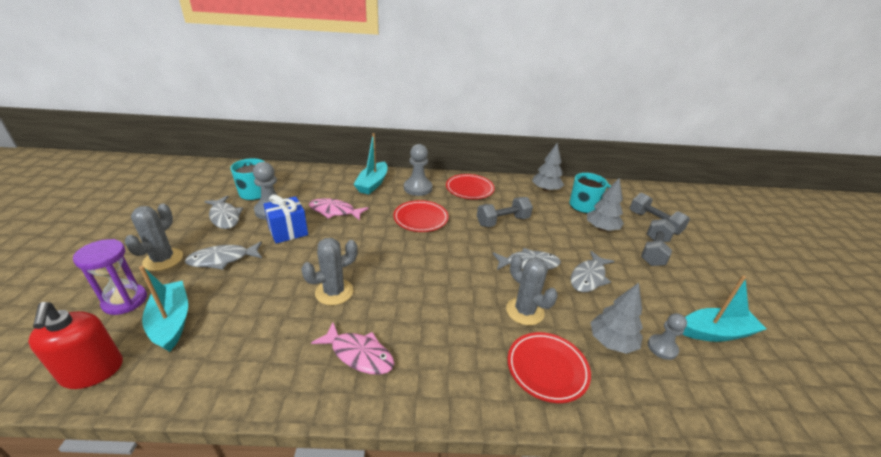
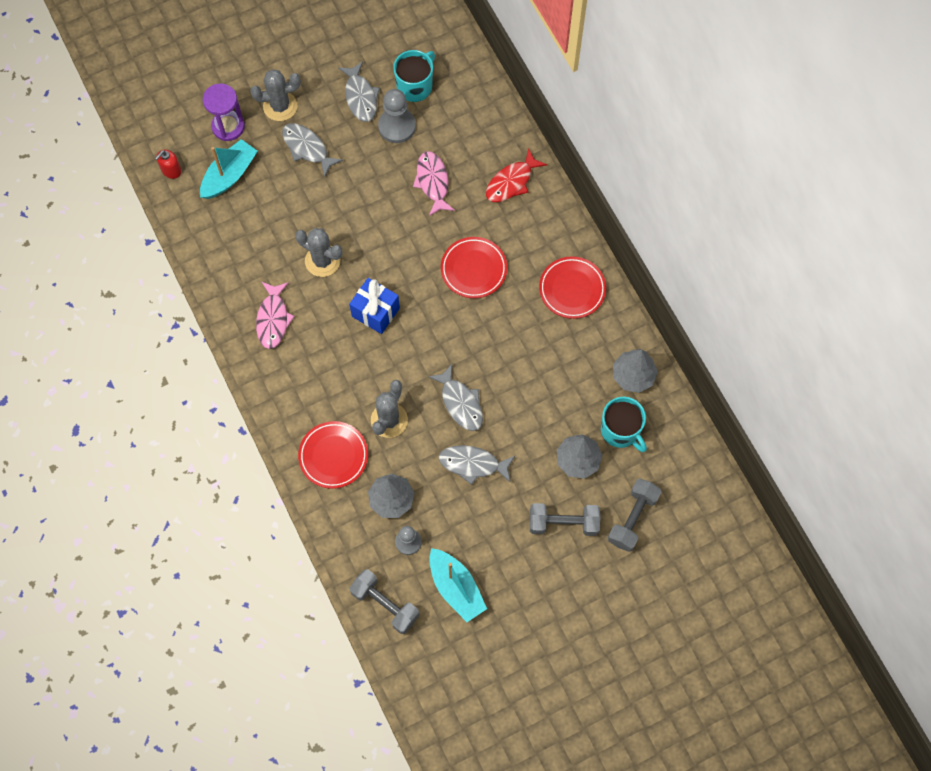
camera: 65 degrees right, 35 degrees up
red soap dispenser [28,302,123,389] -> red soap dispenser [155,150,182,179], size x0.57
grey fish [204,196,243,229] -> grey fish turned 45 degrees counterclockwise [338,61,380,122]
blue gift [263,195,308,244] -> blue gift moved to [349,278,400,334]
turquoise boat [353,133,387,194] -> red fish [486,148,547,202]
grey pawn [404,144,432,196] -> none
grey dumbbell [477,197,533,227] -> grey dumbbell moved to [349,569,420,634]

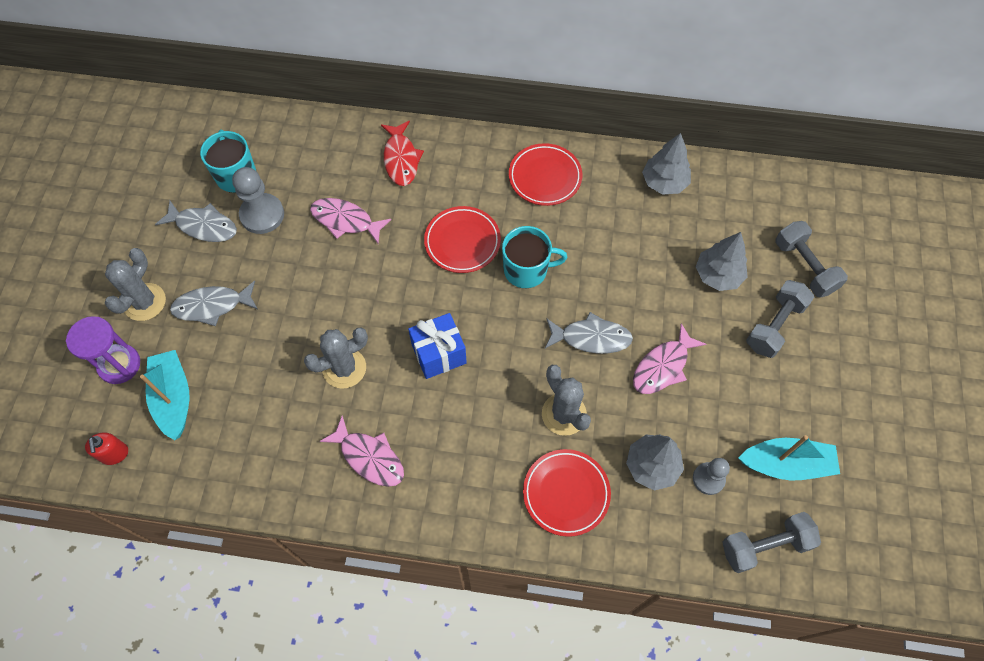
camera: 55 degrees left, 5 degrees down
grey fish [439,445,515,485] -> pink fish [633,323,706,394]
turquoise mug [601,397,647,452] -> turquoise mug moved to [502,226,567,288]

